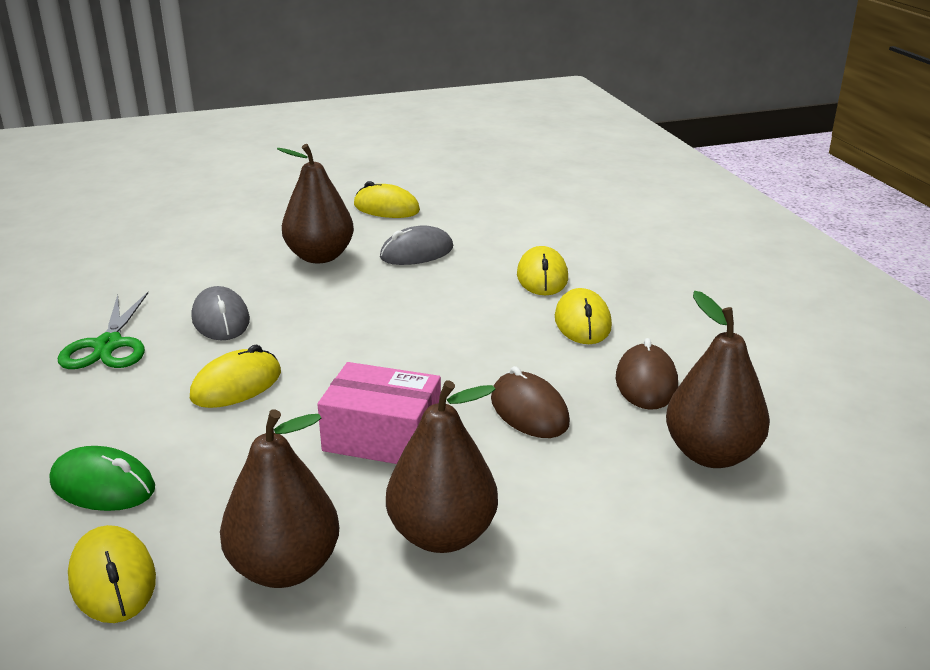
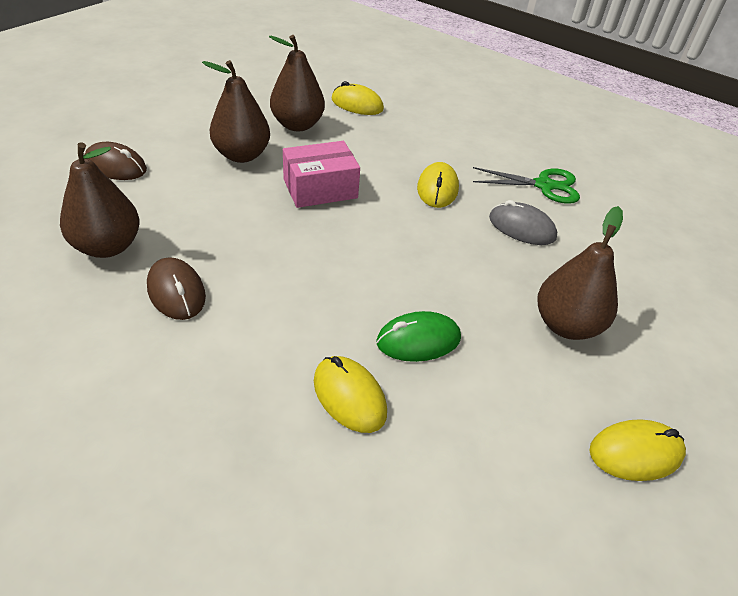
camera: 140 degrees right, 15 degrees up
green mouse [50,446,155,511] -> green mouse moved to [376,311,461,362]
green scissors [58,292,148,369] -> green scissors turned 135 degrees clockwise [473,167,580,204]
grey mouse [380,225,453,265] -> none
brown mouse [491,366,570,438] -> brown mouse moved to [85,142,147,180]
yellow mouse [555,288,612,344] -> none

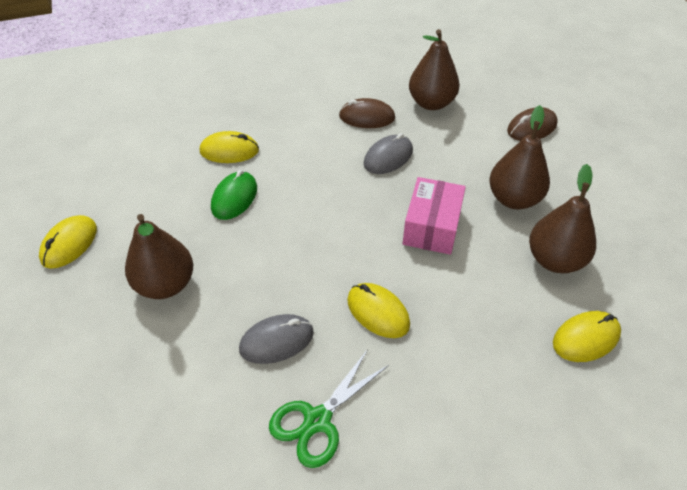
camera: 130 degrees right, 5 degrees up
none -> grey mouse [364,133,413,174]

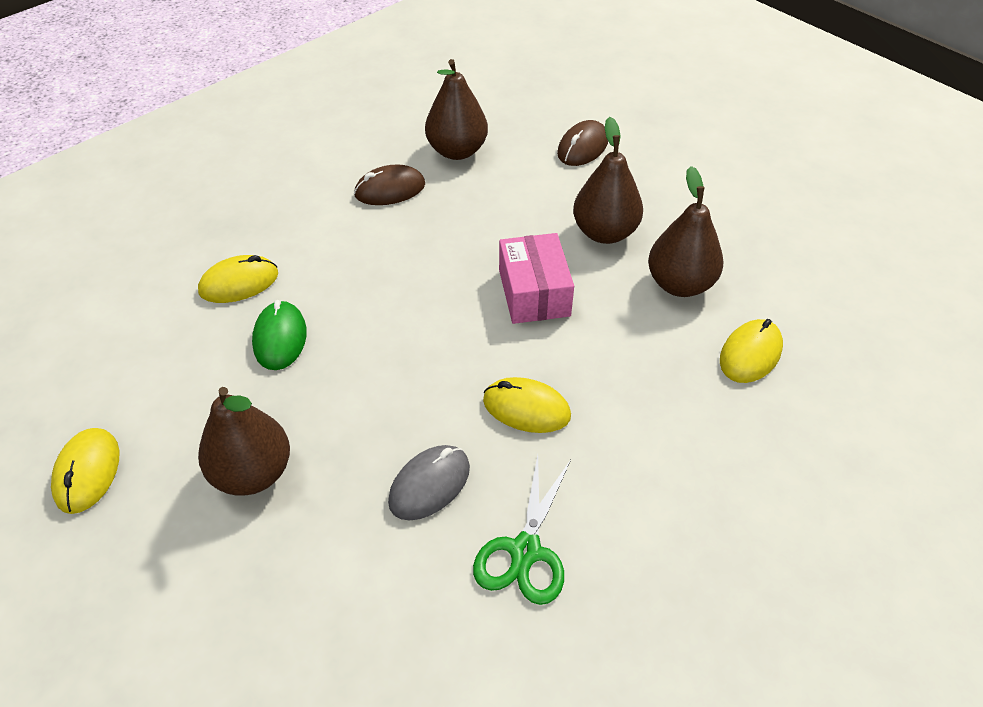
camera: 25 degrees left, 0 degrees up
grey mouse [364,133,413,174] -> none

